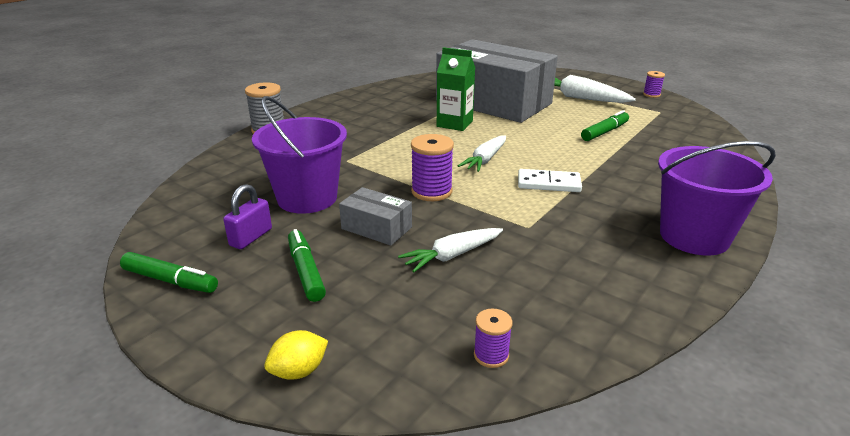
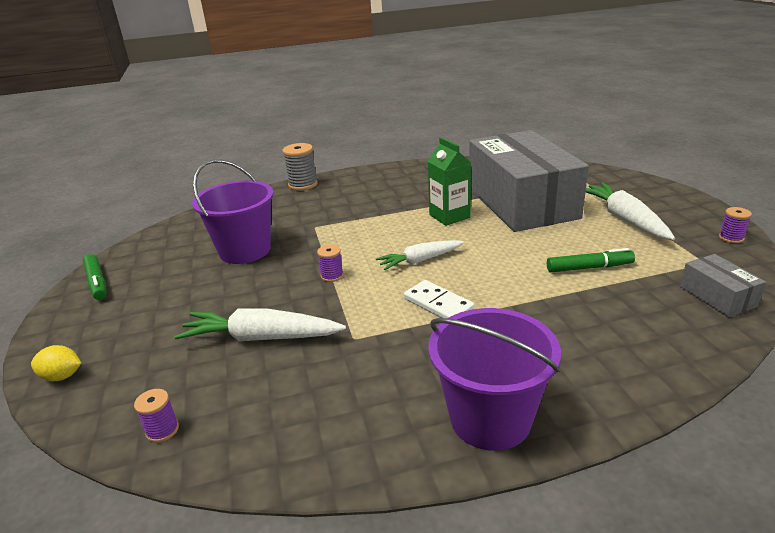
camera: 40 degrees right, 0 degrees up
purple padlock [223,184,272,249] -> none
green marker [288,229,326,302] -> none
grey box [339,187,412,246] -> grey box moved to [680,254,766,317]
white carrot [398,228,503,272] -> white carrot [175,308,346,342], size x1.52
purple spool [411,134,454,201] -> purple spool [317,245,344,282], size x0.57

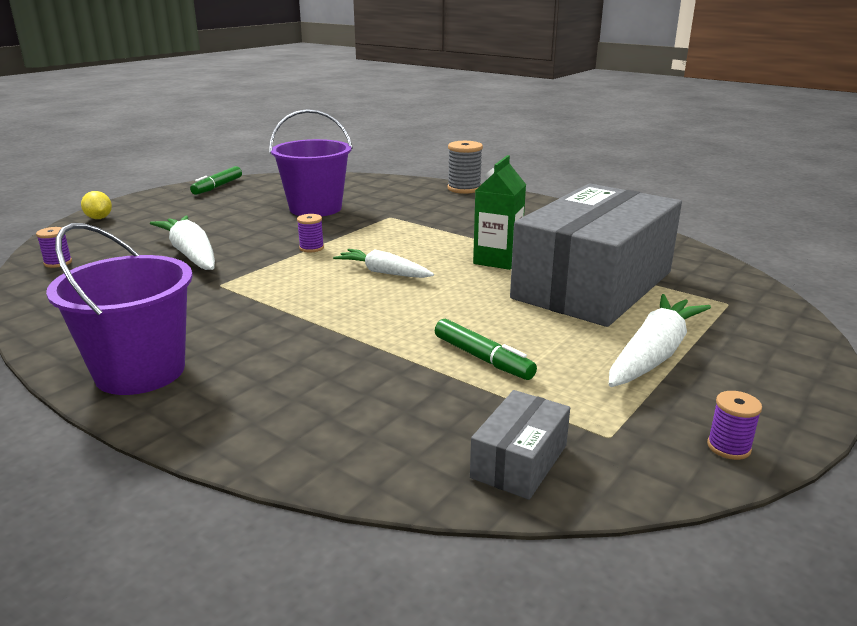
camera: 50 degrees right, 5 degrees down
white domino [404,280,475,318] -> none

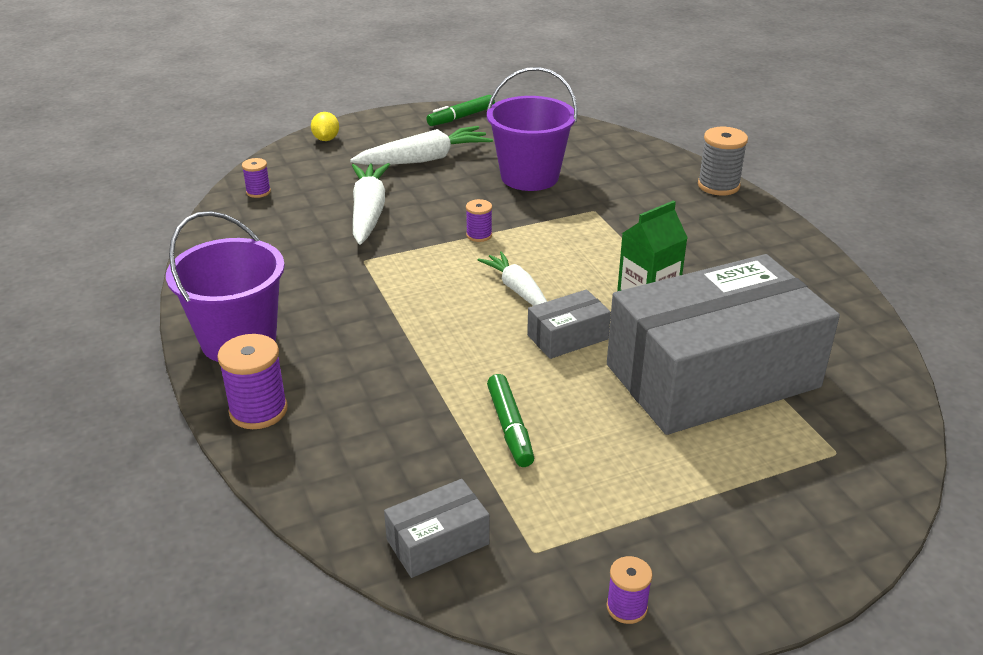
camera: 30 degrees right, 10 degrees up
white carrot [609,294,711,387] -> white carrot moved to [350,126,493,165]
none -> purple spool [217,334,288,429]
none -> grey box [527,289,611,359]

